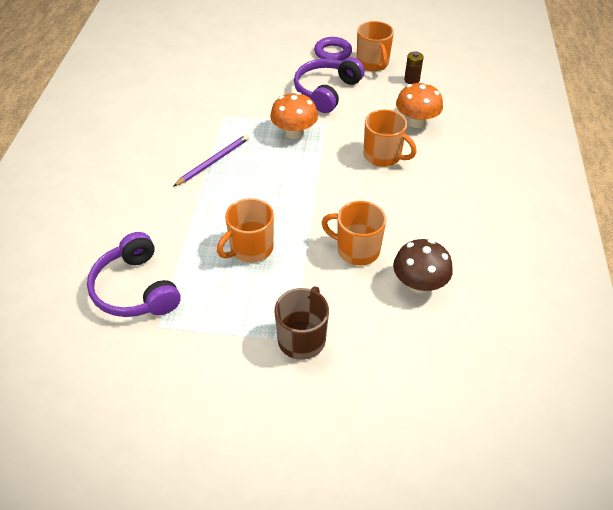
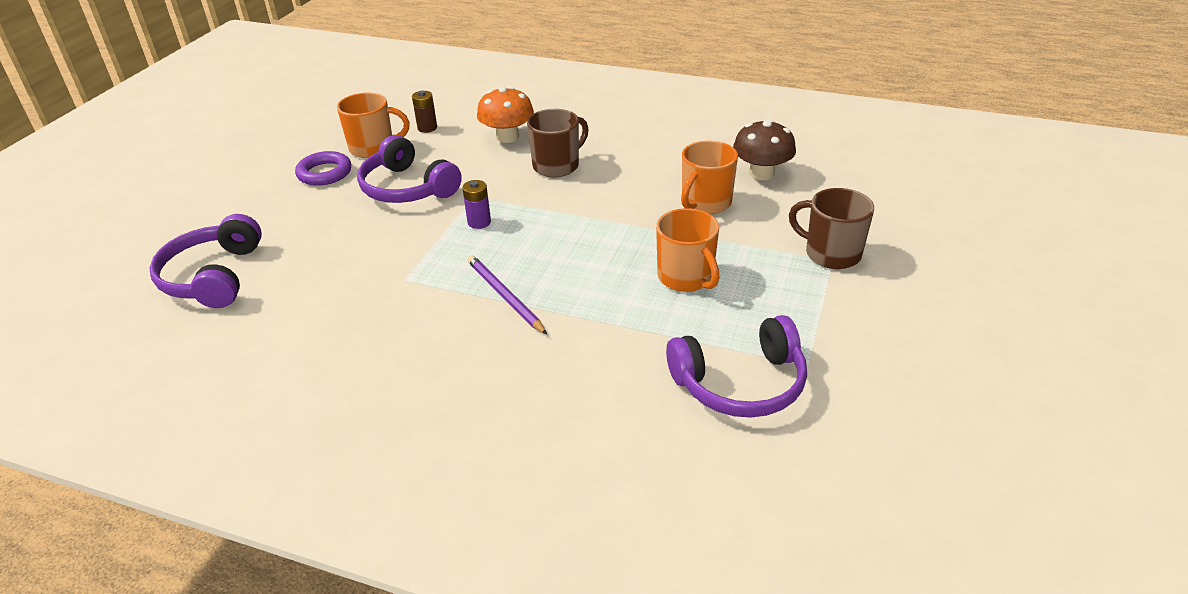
camera: 75 degrees left, 10 degrees down
orange mushroom [270,92,318,139] -> purple battery [462,180,491,229]
orange mug [364,109,417,167] -> brown mug [527,109,589,177]
none -> purple headphones [150,214,262,308]

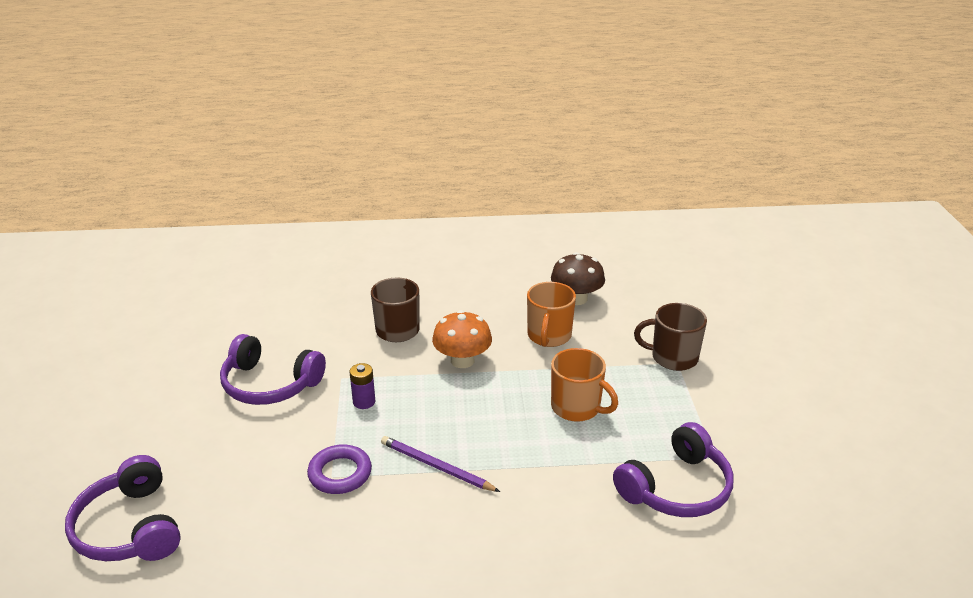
camera: 25 degrees left, 5 degrees down
purple ring [295,151,351,186] -> purple ring moved to [307,444,372,494]
orange mug [337,93,410,158] -> none
brown battery [412,90,437,133] -> none
orange mushroom [477,86,534,143] -> orange mushroom moved to [432,310,492,368]

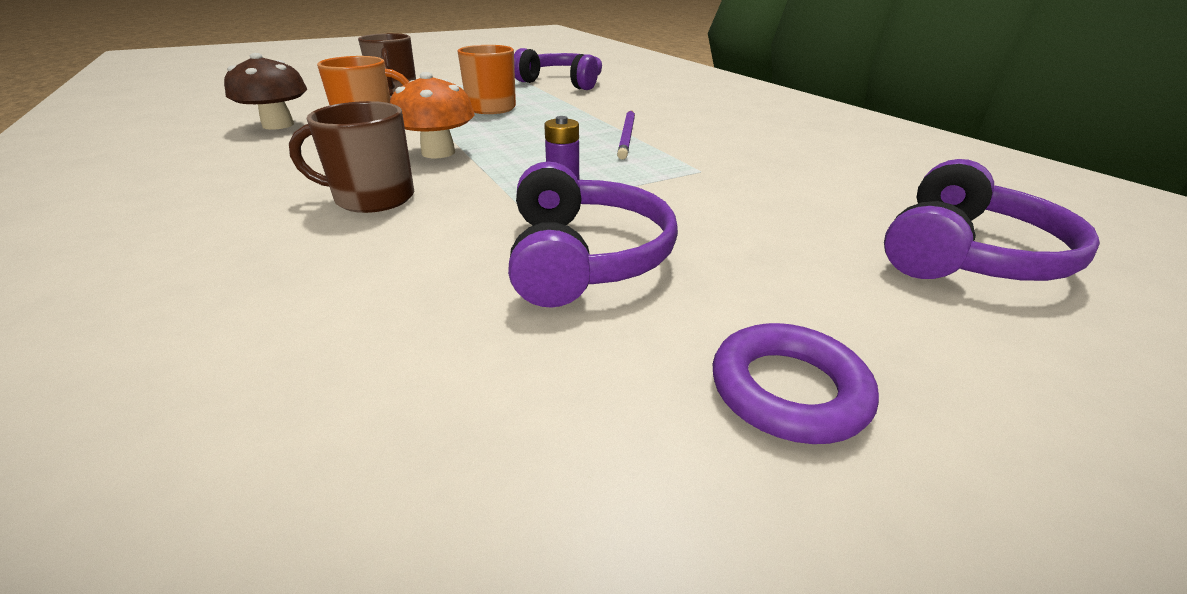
camera: 115 degrees left, 0 degrees up
purple ring [307,444,372,494] -> purple ring moved to [713,323,879,444]

